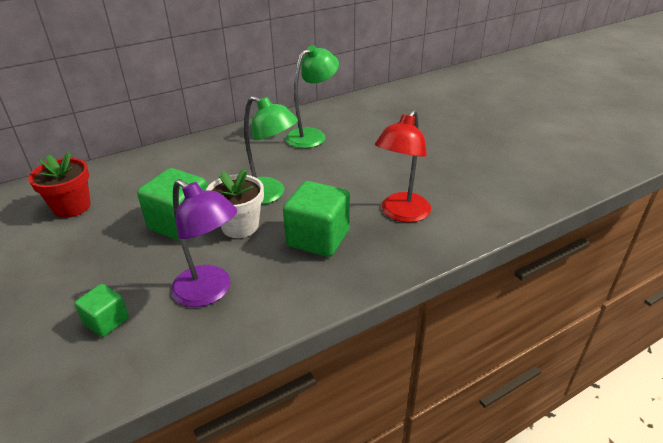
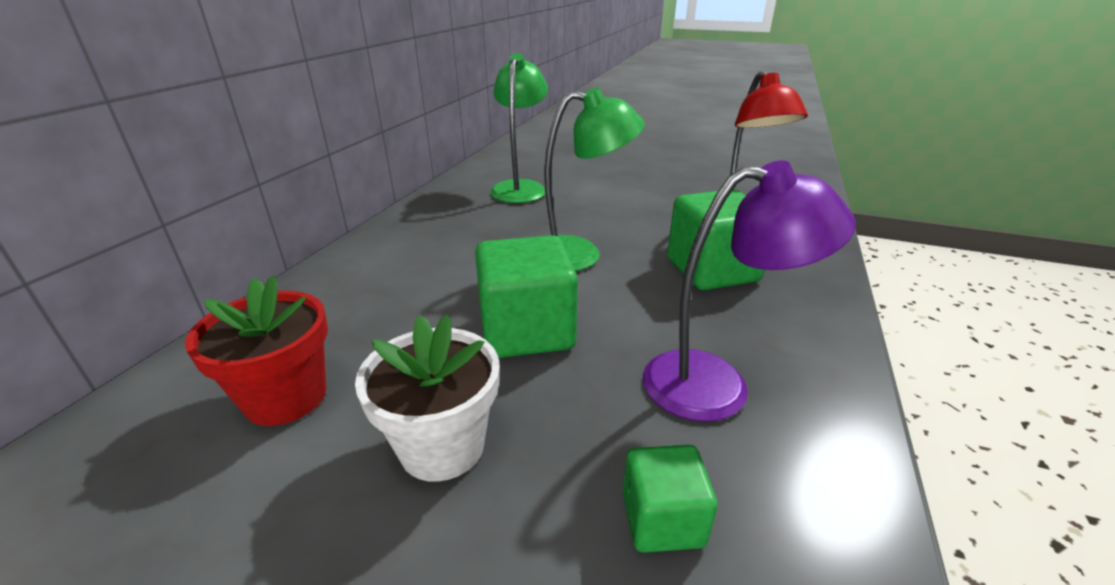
camera: 40 degrees left, 5 degrees down
white flower pot [206,168,264,238] -> white flower pot moved to [355,315,500,482]

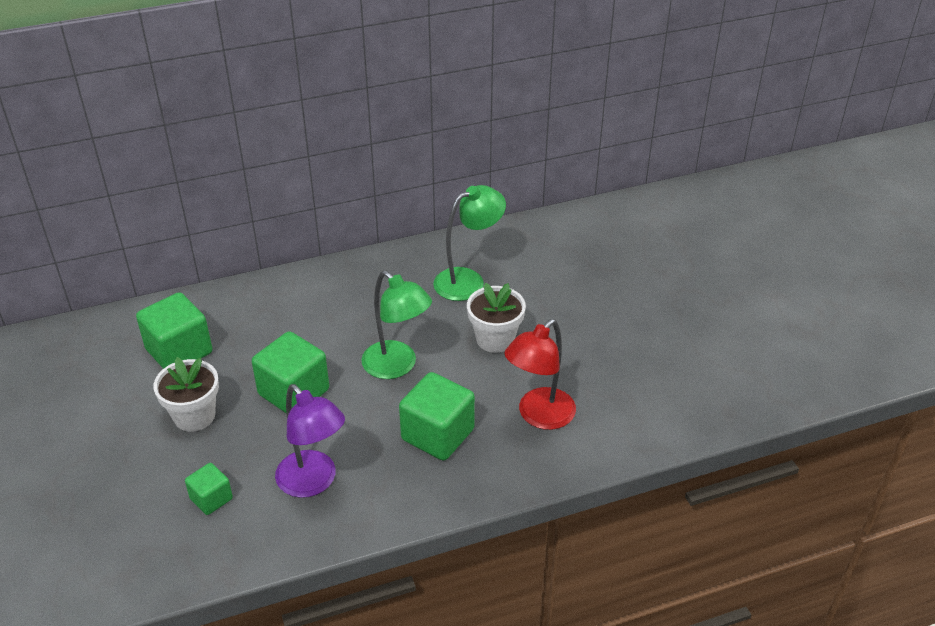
camera: 50 degrees right, 10 degrees up
red flower pot [185,275,328,426] -> green cube [136,292,212,369]
none -> white flower pot [467,283,526,353]

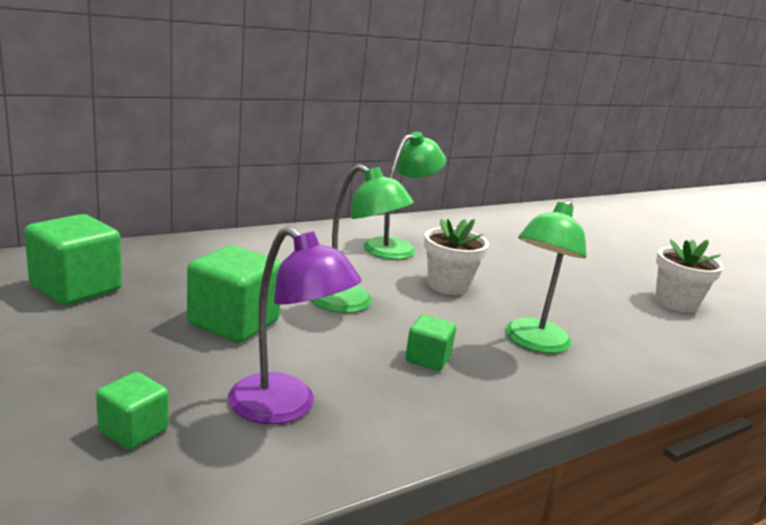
camera: 15 degrees left, 20 degrees down
white flower pot [153,357,219,432] -> white flower pot moved to [655,240,723,313]
green cube [399,372,475,461] -> green cube [405,314,456,371], size x0.55
red lamp [504,319,576,430] -> green lamp [505,200,586,353]

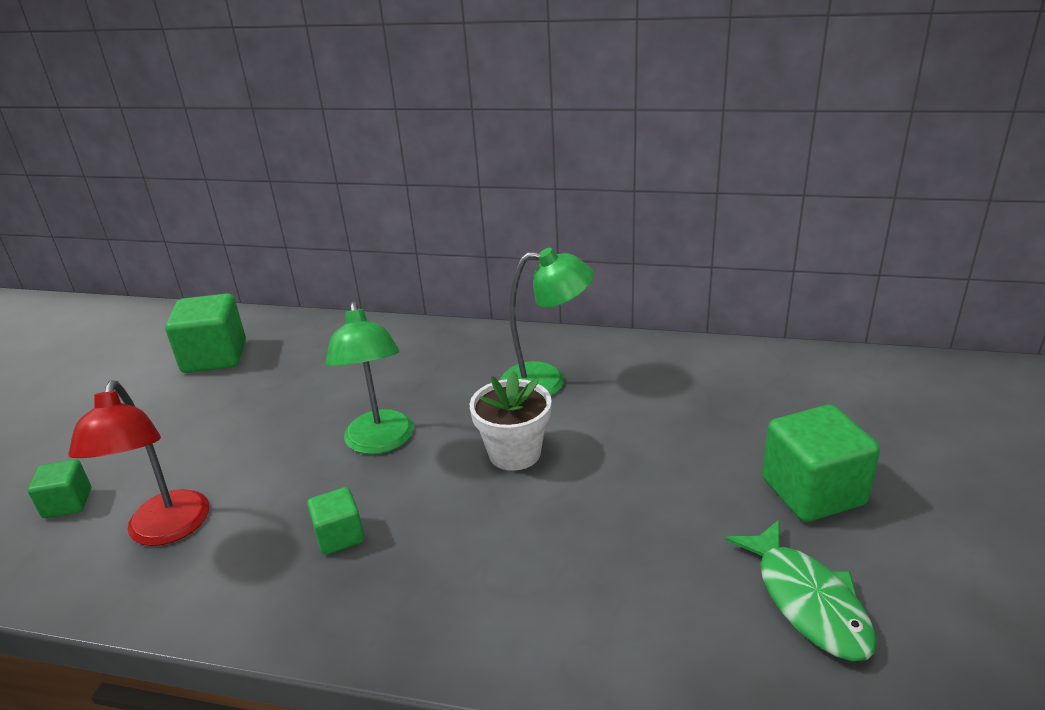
camera: 50 degrees right, 10 degrees up
green cube [187,245,281,343] -> green cube moved to [762,405,880,522]
purple lamp [228,226,362,424] -> red lamp [68,380,209,546]
green lamp [505,200,586,353] -> none
white flower pot [655,240,723,313] -> green fish [725,519,877,661]

